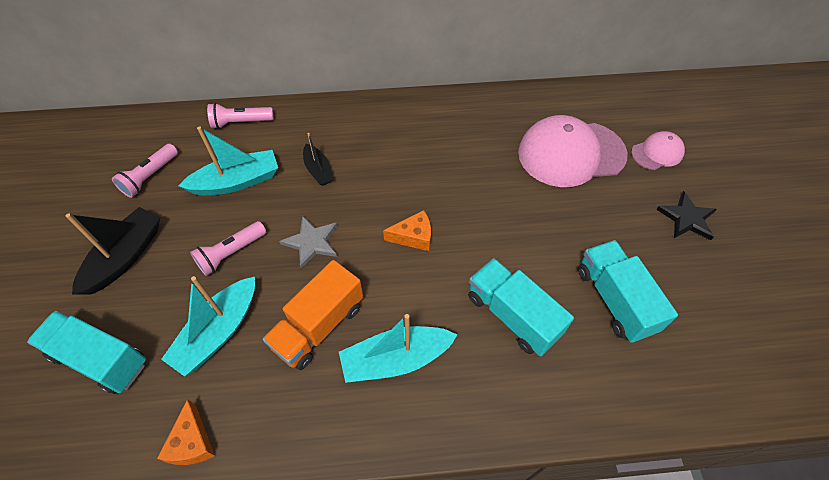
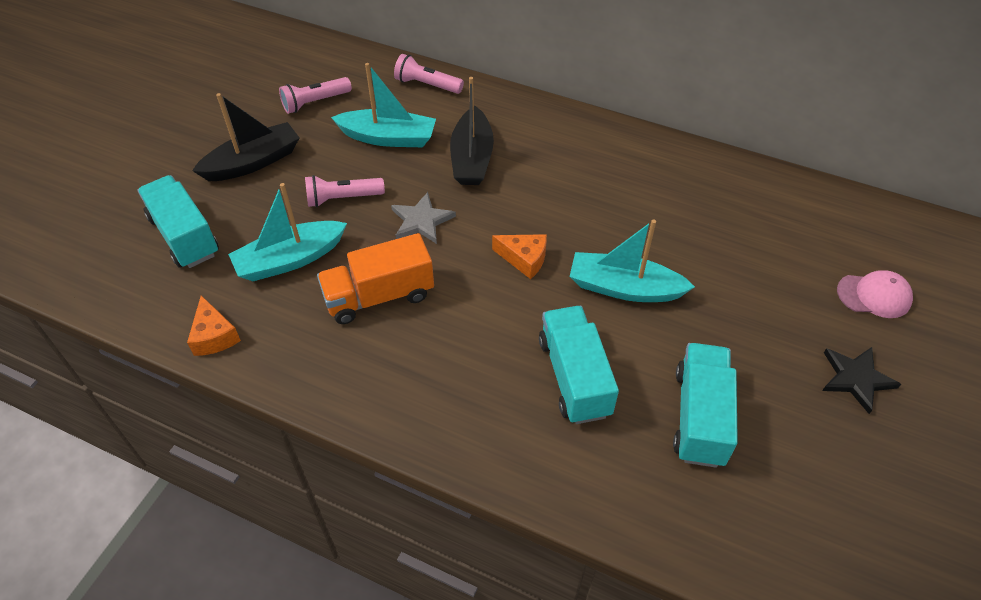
camera: 30 degrees right, 5 degrees down
orange cheese [157,399,215,465] -> orange cheese turned 45 degrees counterclockwise [187,295,241,356]
black boat [303,133,334,186] -> black boat [450,77,494,185], size x1.67
turquoise boat [339,314,458,383] -> turquoise boat moved to [569,219,695,302]
pink cap [518,115,628,187] -> none

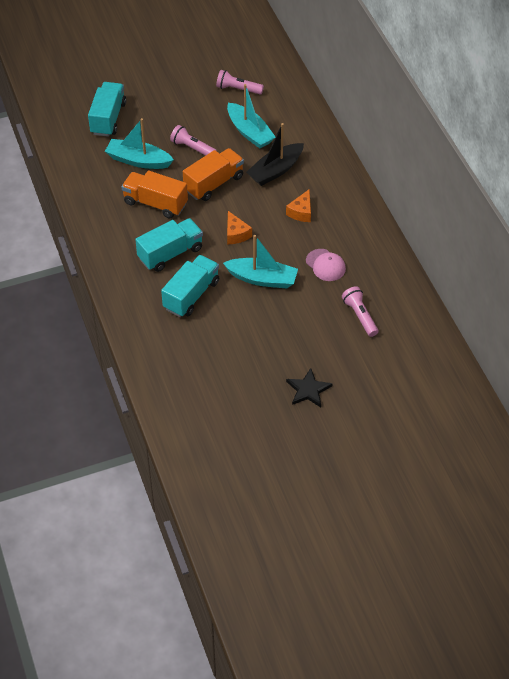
camera: 45 degrees right, 0 degrees up
orange cheese [187,295,241,356] -> orange cheese moved to [286,189,311,222]
black boat [192,93,299,181] -> none
grey star [391,192,456,244] -> orange truck [183,148,244,201]
pink flashlight [394,54,464,94] -> pink flashlight moved to [342,286,378,337]
turquoise boat [569,219,695,302] -> turquoise boat turned 135 degrees clockwise [223,235,298,289]
turquoise truck [673,343,738,468] -> turquoise truck moved to [135,218,203,272]
pink cap [837,270,913,318] -> pink cap moved to [306,249,346,281]

